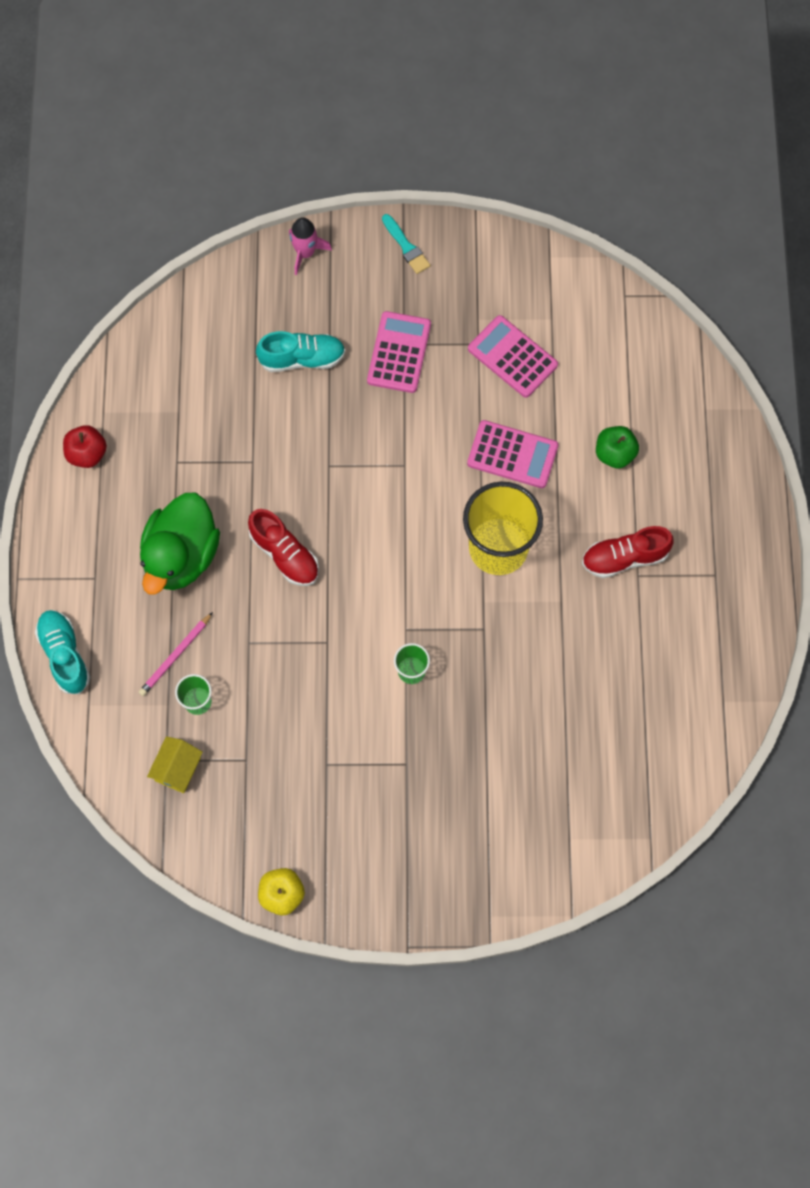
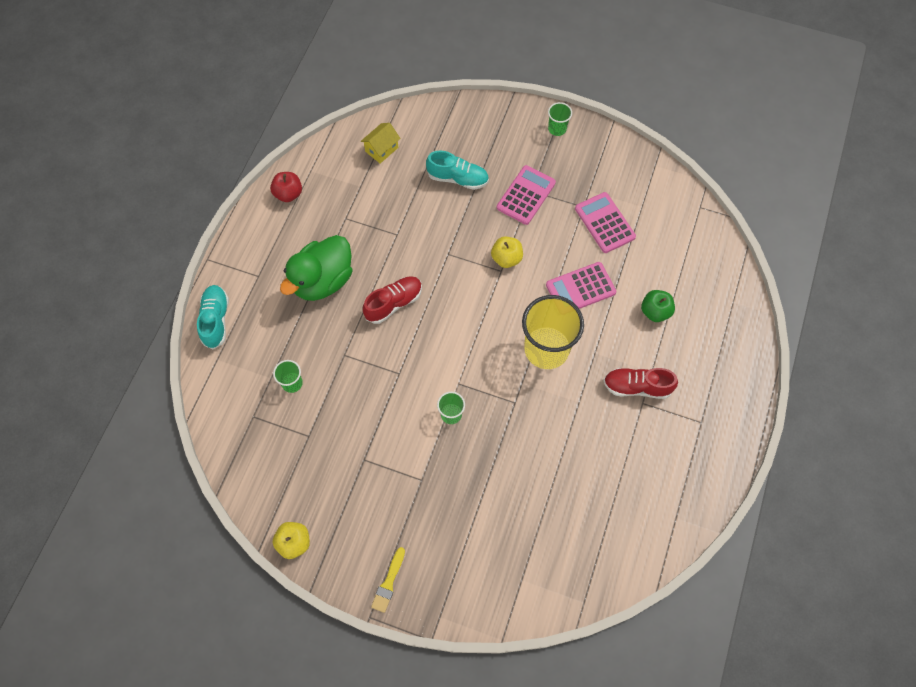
camera: 20 degrees right, 5 degrees down
pink pencil [138,612,213,696] -> none
yellow house [147,736,203,793] -> yellow house moved to [361,123,401,163]
red shoe [248,509,319,586] -> red shoe turned 105 degrees counterclockwise [363,276,422,324]
pink rocket [289,217,332,275] -> none
turquoise brush [382,214,430,274] -> green cup [548,102,572,136]
pink calculator [467,420,559,488] -> pink calculator turned 120 degrees clockwise [546,262,616,309]
none -> yellow brush [371,547,405,613]
none -> yellow apple [491,237,523,268]

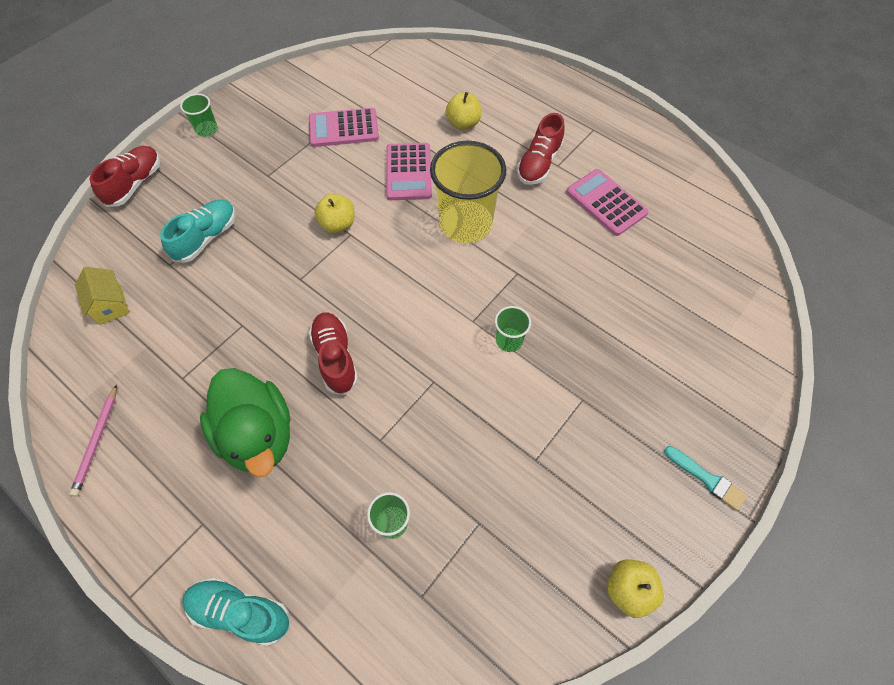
camera: 70 degrees left, 5 degrees down
red apple [270,172,302,202] -> pink pencil [69,384,117,496]
yellow brush [371,547,405,613] -> turquoise brush [664,446,747,511]
pink calculator [497,165,556,225] -> pink calculator moved to [566,169,649,236]
green apple [641,290,675,322] -> yellow apple [446,92,481,130]
none -> red shoe [90,146,160,207]

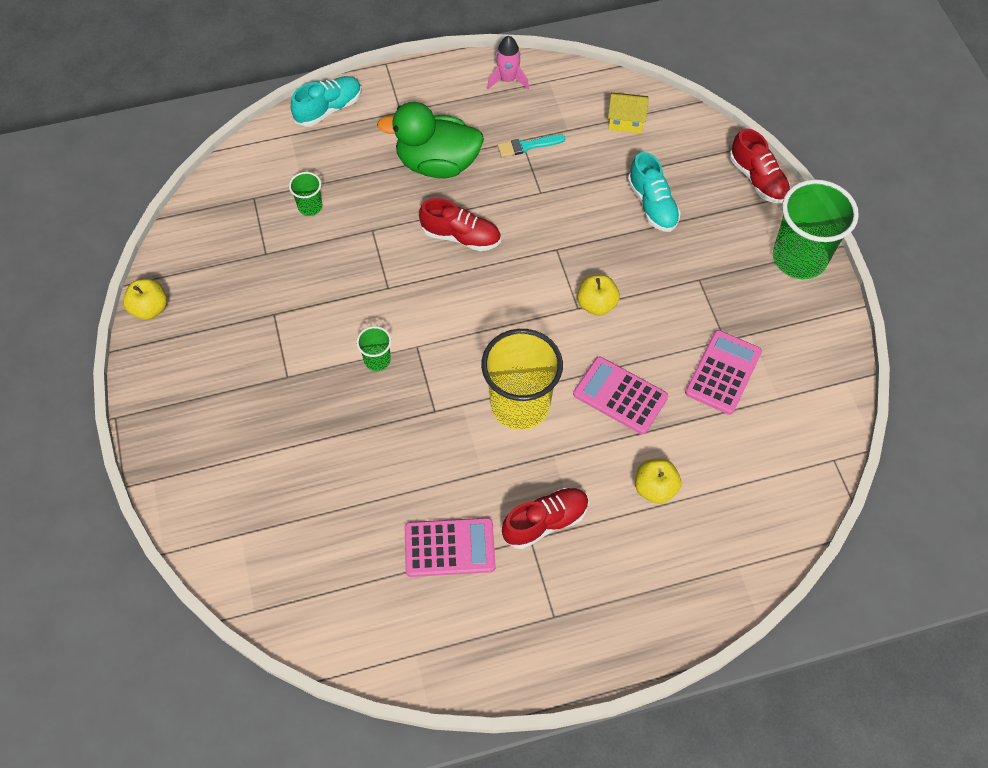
camera: 125 degrees right, 0 degrees up
pink pencil [69,384,117,496] -> pink rocket [487,36,529,89]
green cup [180,94,218,137] -> green cup [773,179,859,279], size x2.19
red shoe [517,113,565,185] -> red shoe turned 90 degrees clockwise [502,487,589,549]
turquoise brush [664,446,747,511] -> turquoise brush moved to [498,135,565,157]

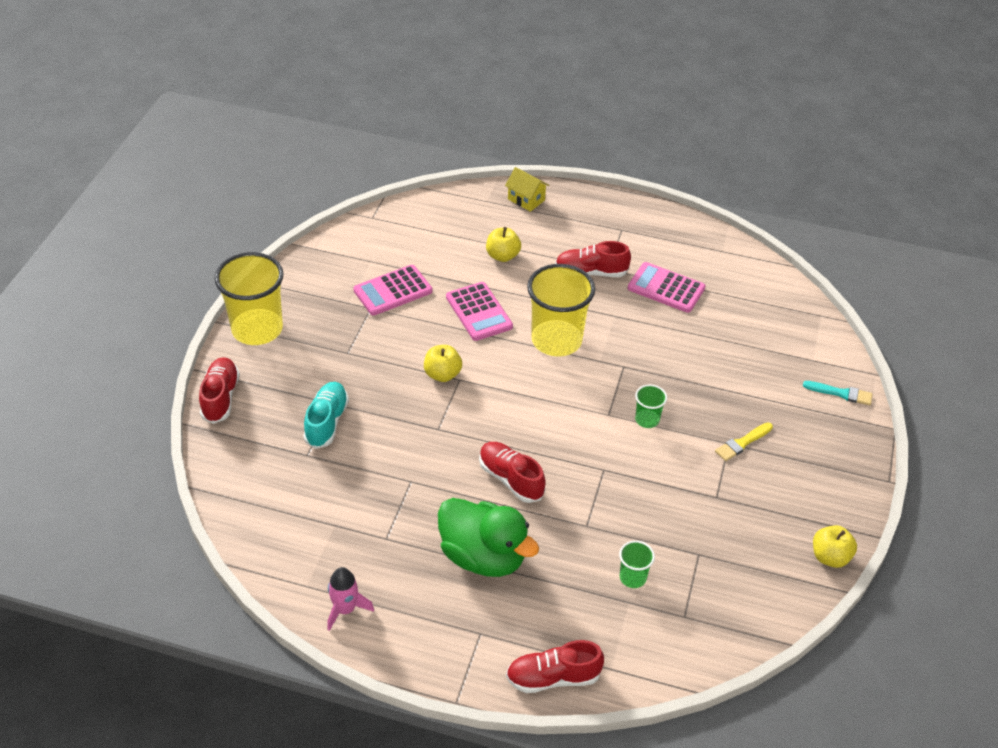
camera: 150 degrees left, 15 degrees down
turquoise shoe [291,76,362,127] -> red shoe [506,640,604,693]
turquoise brush [498,135,565,157] -> turquoise brush moved to [803,381,873,405]
yellow house [608,92,649,133] -> yellow house moved to [505,167,549,212]
green cup [773,179,859,279] -> yellow cup [215,252,284,345]
none -> yellow brush [715,422,773,461]

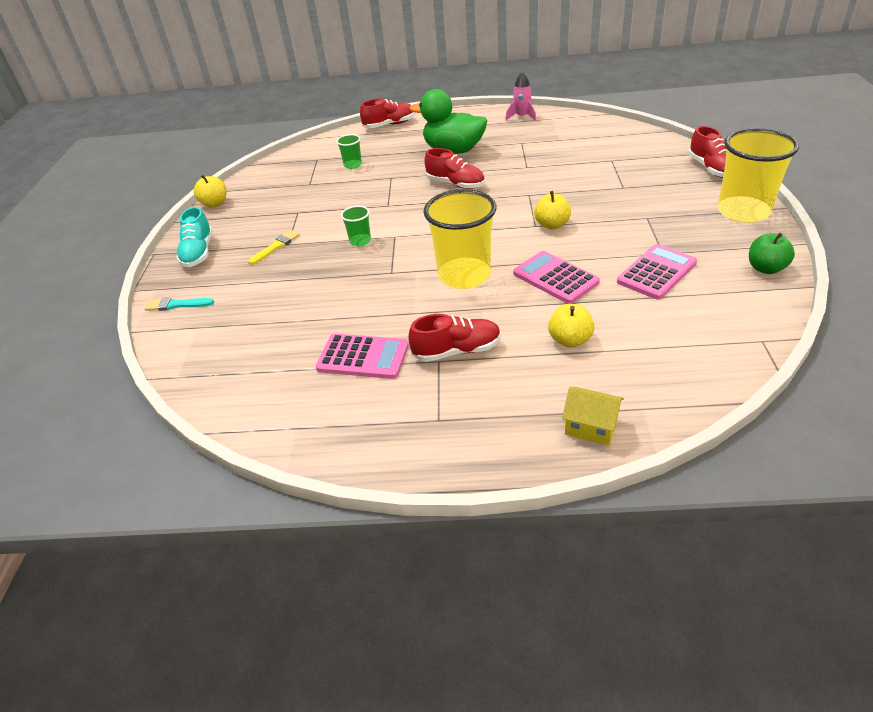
camera: 170 degrees right, 5 degrees down
turquoise shoe [303,382,349,449] -> turquoise shoe moved to [176,207,213,267]
none -> green apple [749,232,795,274]

